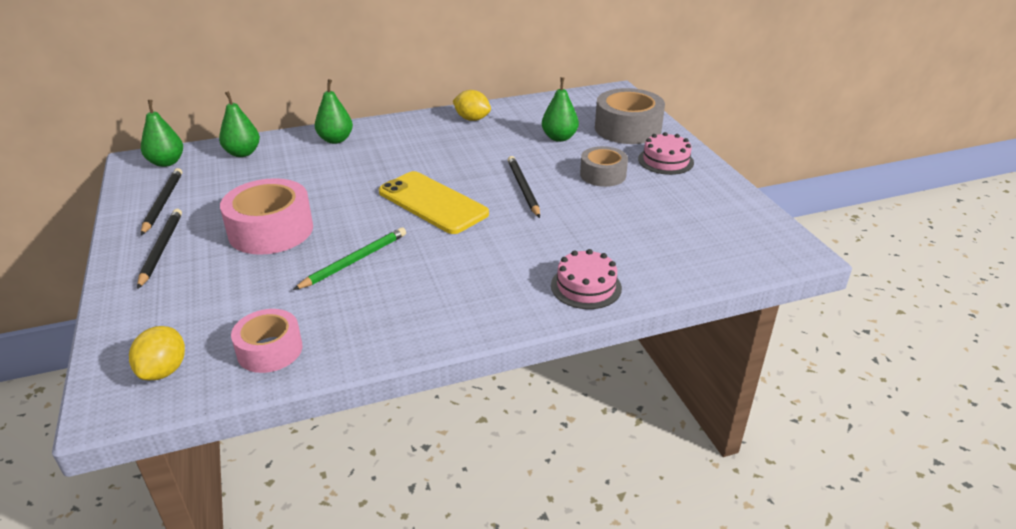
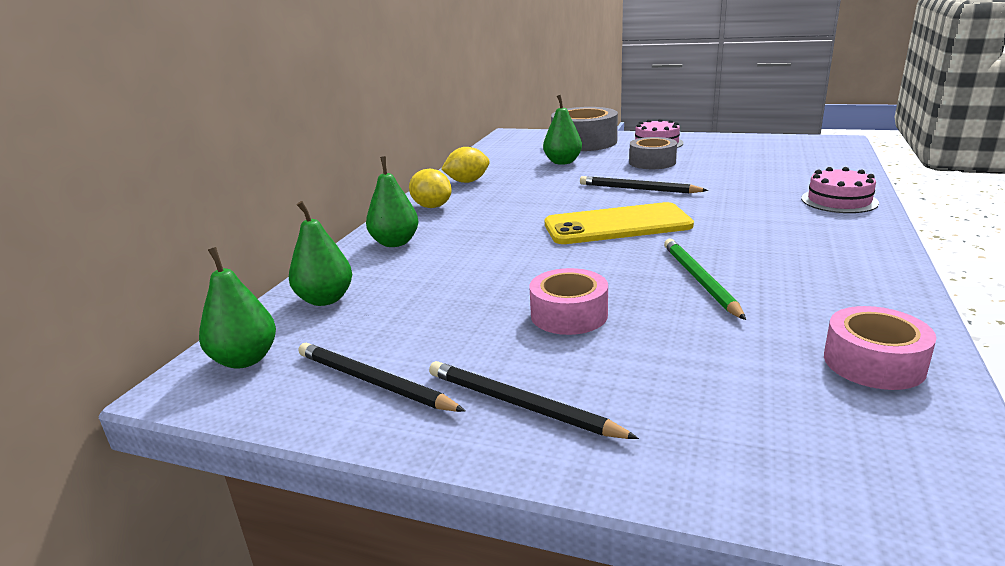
camera: 50 degrees left, 10 degrees down
yellow lemon [129,326,185,381] -> yellow lemon moved to [409,169,452,208]
pink tape [220,178,313,255] -> pink tape [529,268,608,335], size x0.62

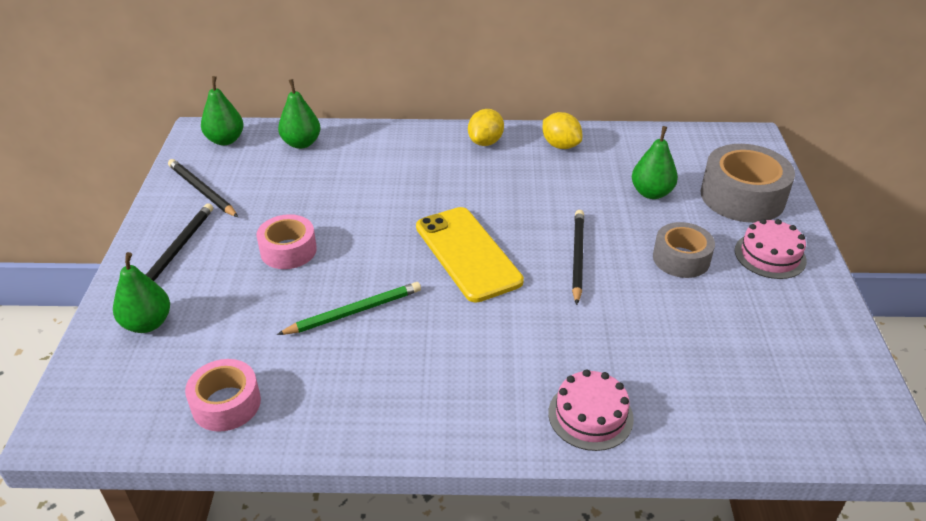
camera: 70 degrees right, 15 degrees up
black pencil [299,342,466,412] -> black pencil turned 60 degrees counterclockwise [168,159,238,217]
green pear [366,156,418,247] -> green pear moved to [113,252,170,333]

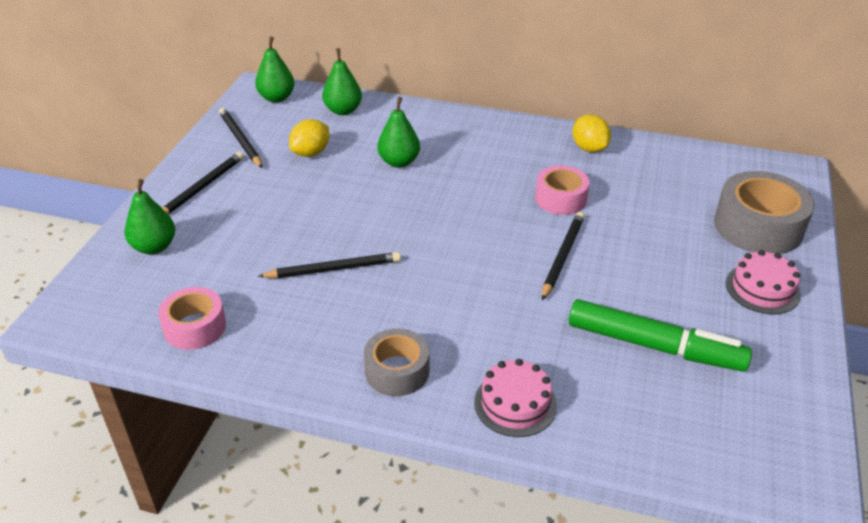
camera: 15 degrees right, 0 degrees up
pink tape [256,214,317,269] -> pink tape moved to [535,165,590,215]
green pencil [277,282,421,335] -> black pencil [258,252,401,278]
yellow phone [416,207,524,303] -> none
yellow lemon [468,109,504,146] -> yellow lemon moved to [289,119,329,157]
green pear [632,126,678,199] -> green pear moved to [377,97,420,168]
grey tape [653,222,715,278] -> grey tape moved to [364,328,430,396]
none -> green marker [569,299,752,372]

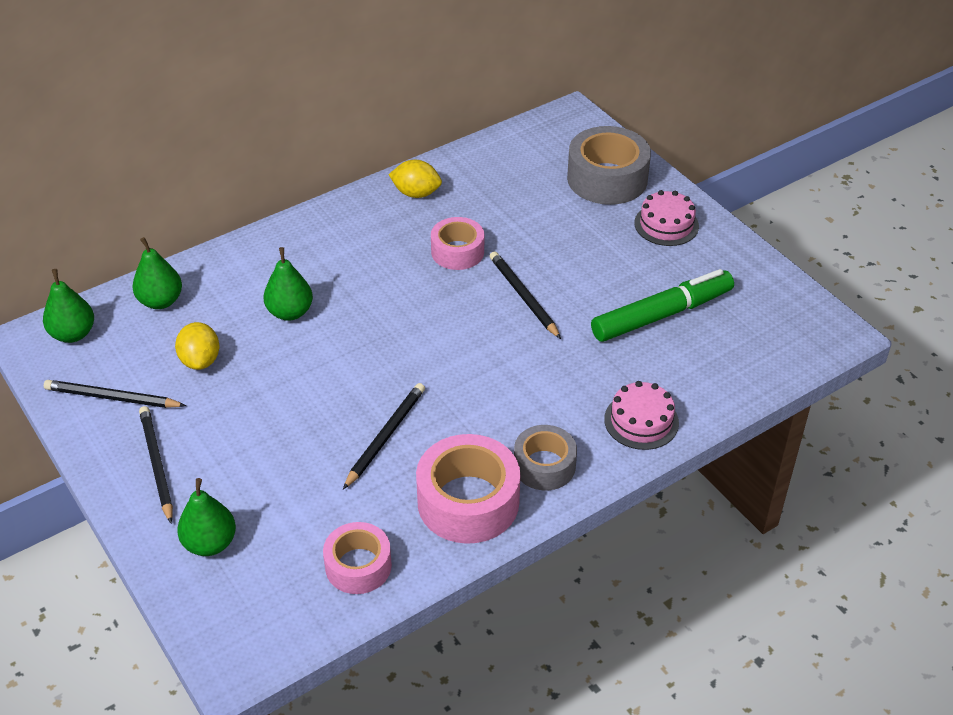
camera: 50 degrees left, 5 degrees up
none -> pink tape [416,434,520,544]

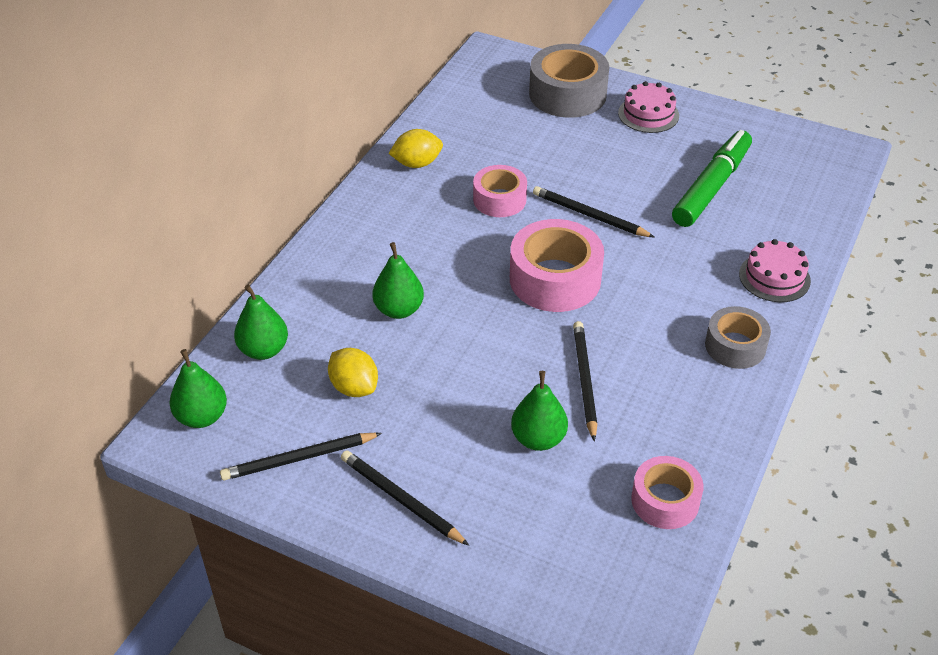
camera: 30 degrees left, 0 degrees up
green pear [177,478,236,556] -> green pear moved to [511,371,568,451]
pink tape [416,434,520,544] -> pink tape moved to [510,219,604,312]

